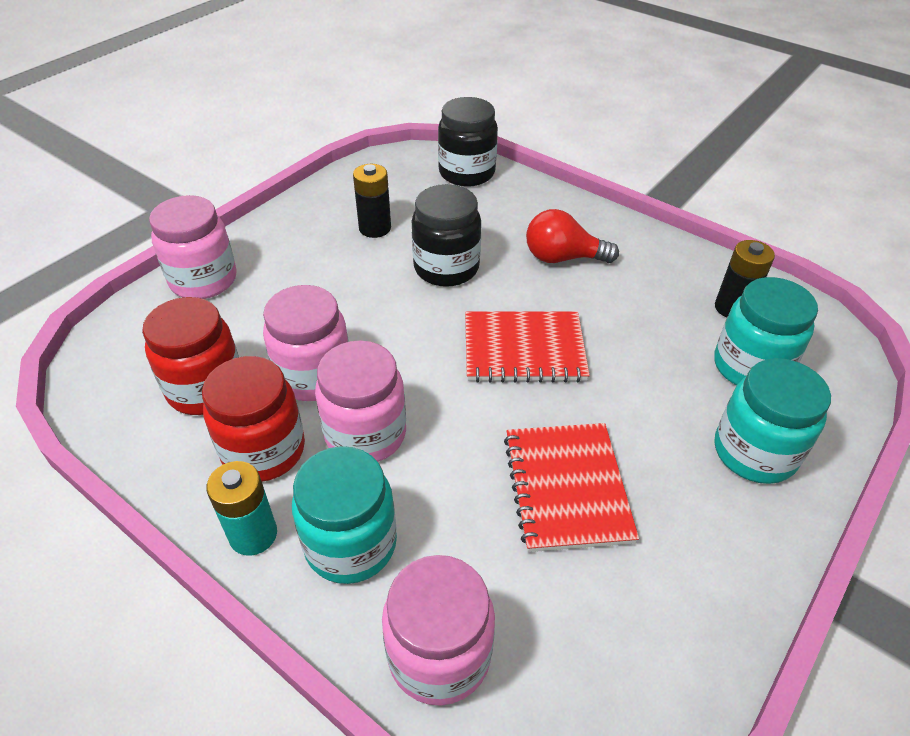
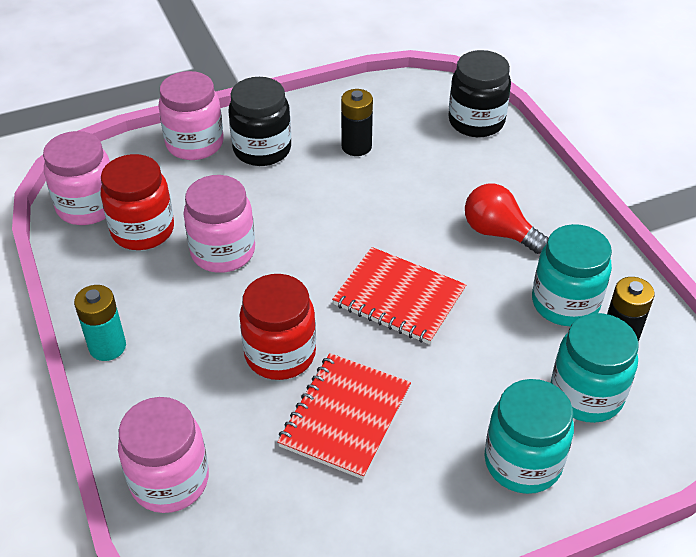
camera: 30 degrees right, 0 degrees up
red jar [202,356,305,482] -> red jar moved to [239,274,316,380]
turquoise jar [292,446,397,584] -> turquoise jar moved to [532,224,612,327]
pink jar [315,340,406,462] -> pink jar moved to [43,131,110,225]
black jar [412,184,481,287] -> black jar moved to [228,77,291,166]

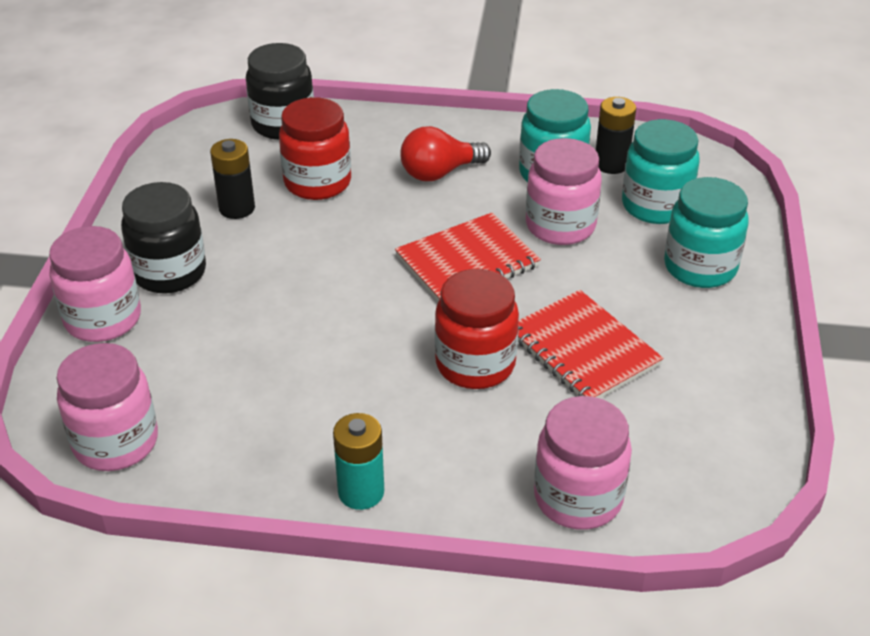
camera: 60 degrees left, 5 degrees down
red jar [100,154,174,250] -> red jar moved to [279,97,351,200]
pink jar [183,175,255,273] -> pink jar moved to [526,138,602,245]

